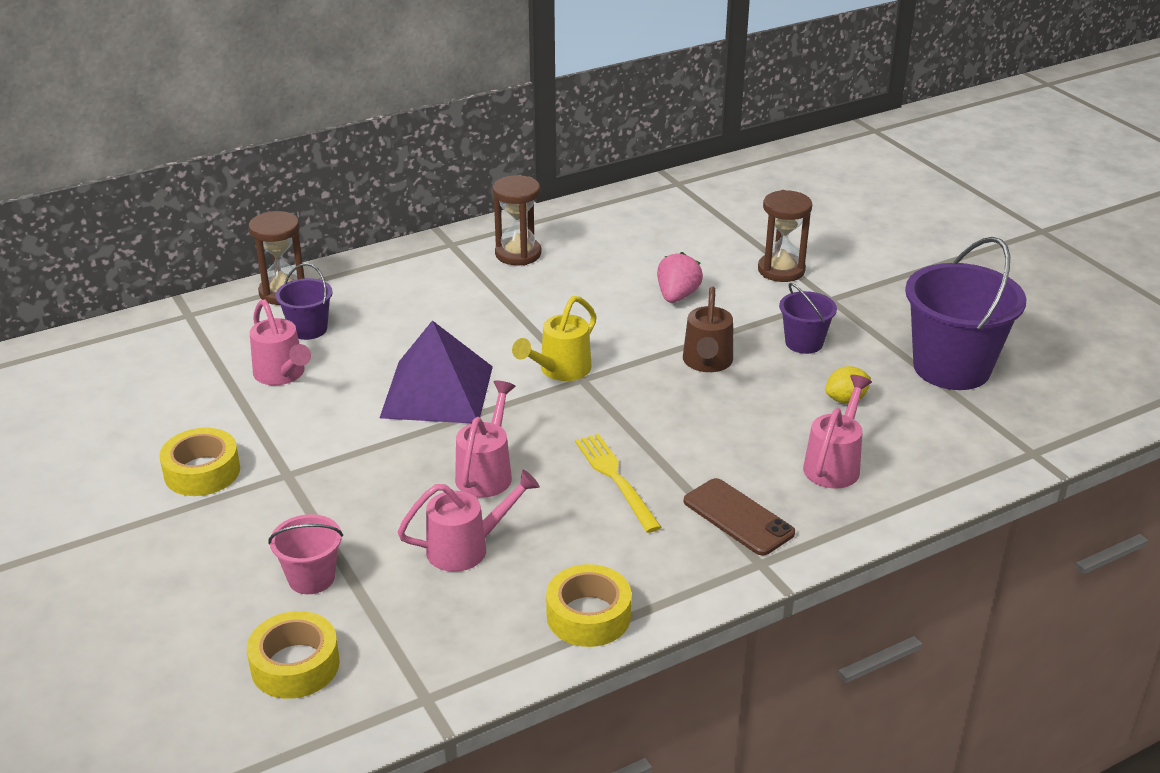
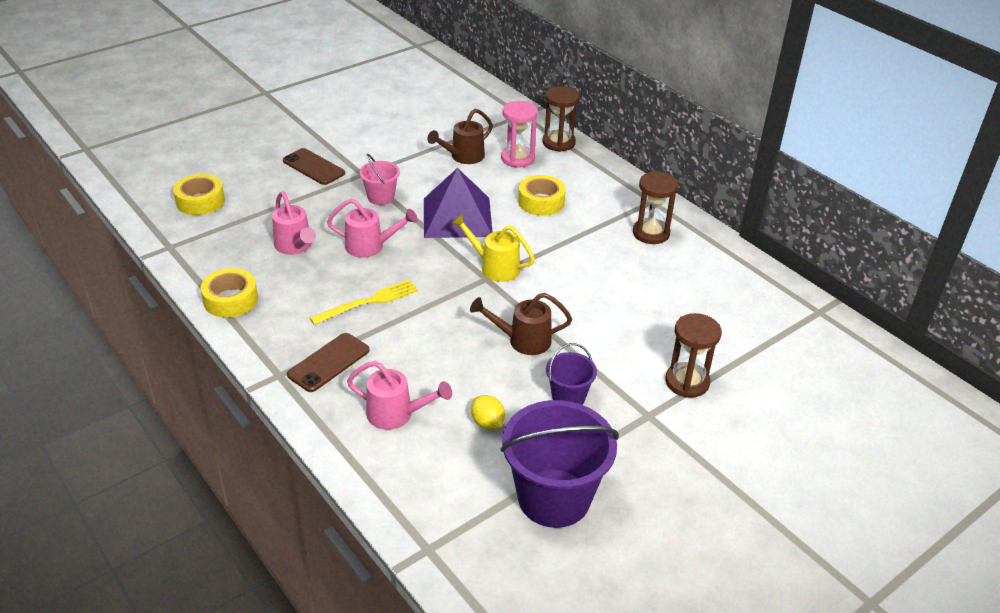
camera: 80 degrees right, 5 degrees up
yellow tape [159,428,240,496] -> yellow tape moved to [518,175,566,216]
pink watering can [250,299,311,385] -> brown watering can [427,109,493,164]
pink bucket [268,514,343,594] -> pink bucket moved to [359,154,400,205]
purple bucket [275,263,333,340] -> pink hourglass [501,101,538,167]
pink strawberry [657,252,703,303] -> none
none -> brown phone [283,148,345,185]

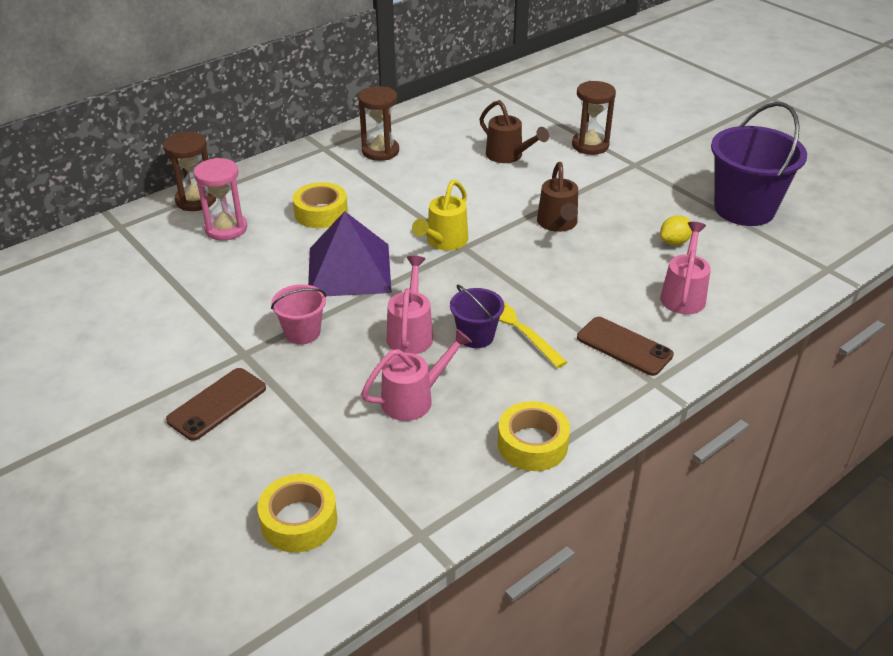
camera: 90 degrees left, 0 degrees up
brown watering can [427,109,493,164] -> brown watering can moved to [479,100,549,163]
purple bucket [546,343,597,405] -> purple bucket moved to [450,284,504,348]

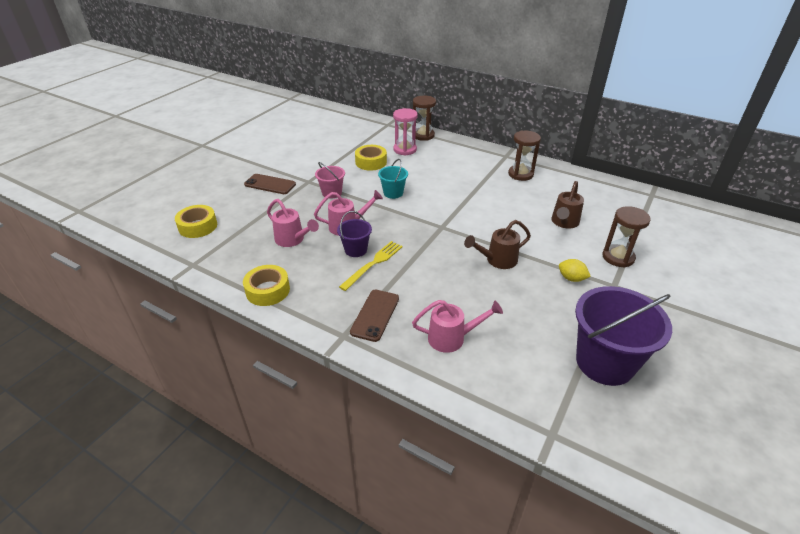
camera: 70 degrees right, 0 degrees up
yellow tape [293,182,348,228] -> yellow tape moved to [355,145,387,171]
purple pyramid [308,211,392,296] -> turquoise bucket [378,159,408,199]
yellow watering can [412,180,468,250] -> none
yellow lemon [660,215,692,245] -> yellow lemon moved to [559,259,591,282]

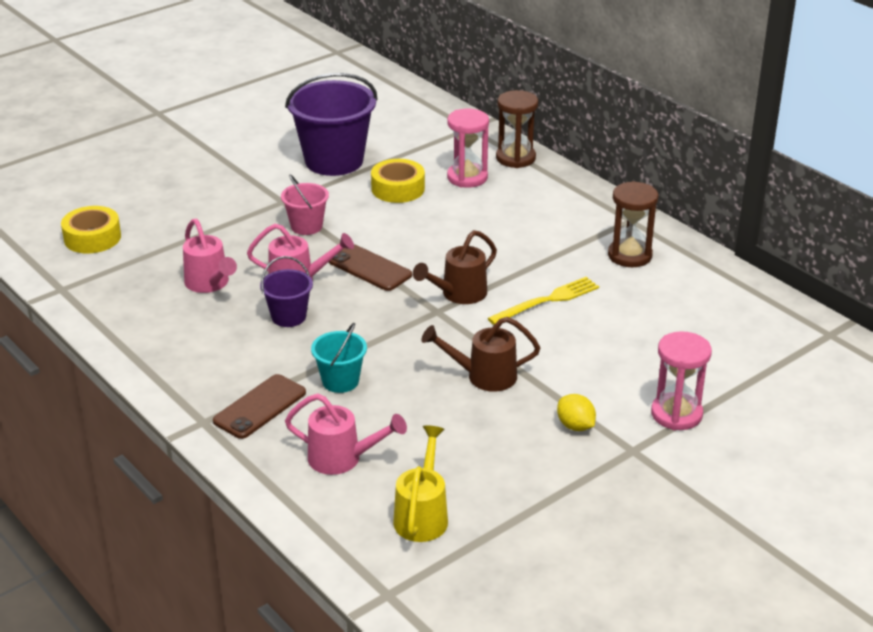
camera: 20 degrees right, 5 degrees down
yellow tape [243,265,290,306] -> none
brown phone [244,174,296,194] -> brown phone moved to [329,244,412,291]
yellow fork [339,241,403,291] -> yellow fork moved to [487,277,599,325]
turquoise bucket [378,159,408,199] -> turquoise bucket moved to [311,323,367,393]
brown watering can [551,181,584,229] -> brown watering can moved to [413,230,497,304]
purple bucket [575,286,672,386] -> purple bucket moved to [285,73,378,176]
brown hourglass [603,206,651,268] -> pink hourglass [651,331,712,430]
none -> yellow watering can [393,425,448,542]

